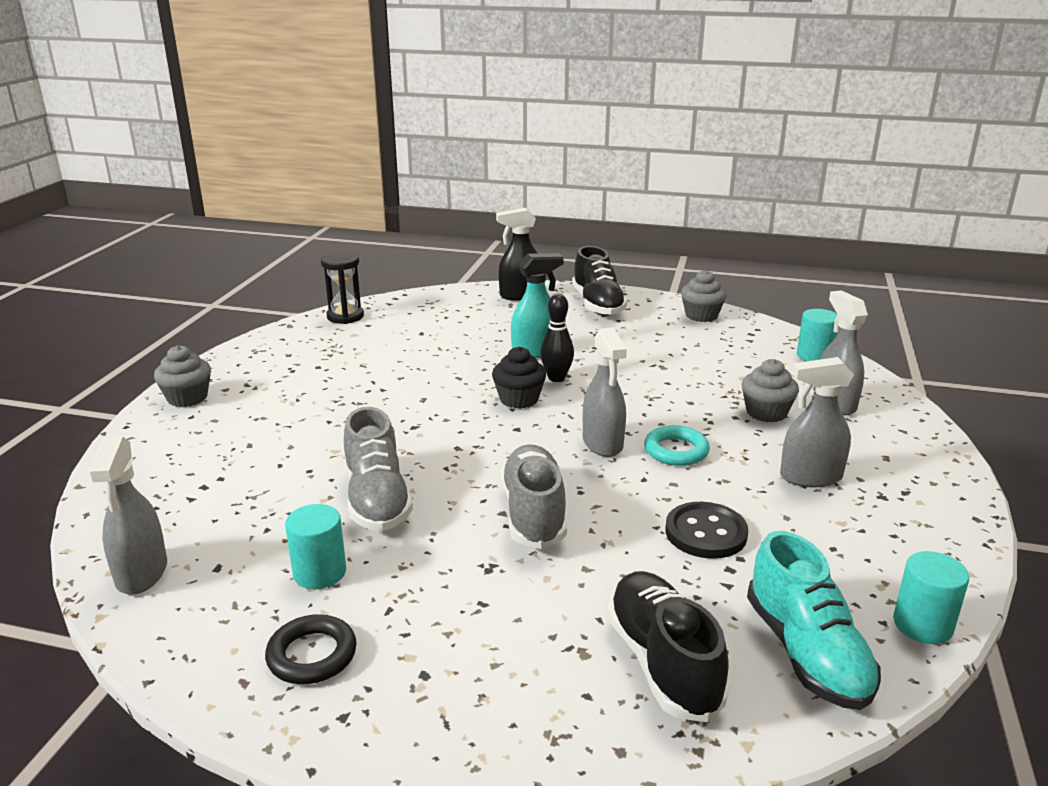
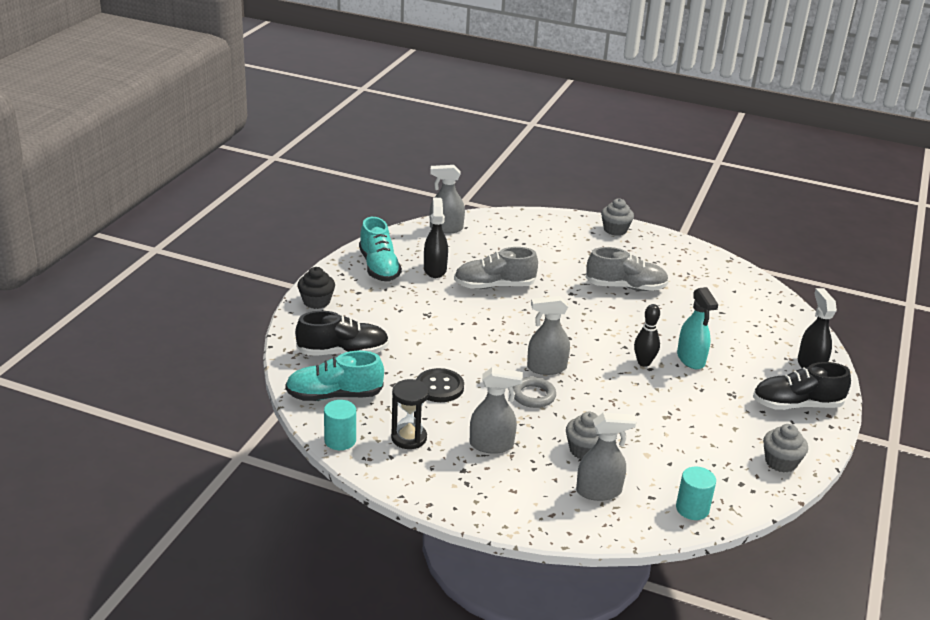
camera: 95 degrees right, 5 degrees up
black ring [265,614,357,684] -> turquoise shoe [359,217,402,282]
turquoise cylinder [285,504,346,589] -> black spray bottle [424,198,448,278]
black hourglass [321,252,364,324] -> black hourglass moved to [391,379,429,449]
black cupcake [492,347,546,409] -> black cupcake moved to [297,267,335,309]
grey shoe [501,444,567,549] -> grey shoe moved to [586,247,669,291]
turquoise ring [644,425,710,466] -> grey ring [513,377,556,408]
grey spray bottle [780,357,854,487] -> grey spray bottle turned 90 degrees clockwise [470,367,523,454]

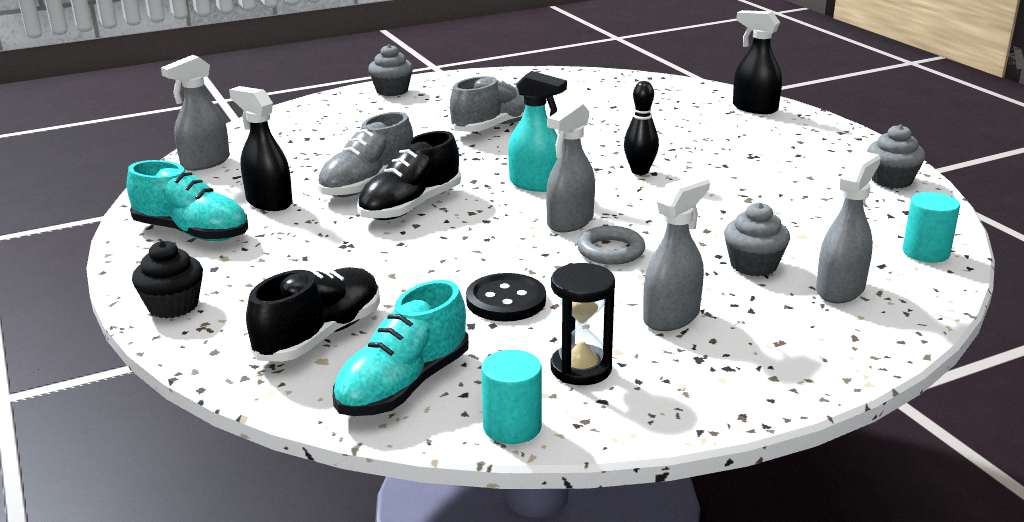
camera: 45 degrees left, 5 degrees down
turquoise spray bottle [677,287,718,369] -> turquoise spray bottle moved to [508,71,567,192]
black shoe [753,362,851,410] -> black shoe moved to [357,131,461,220]

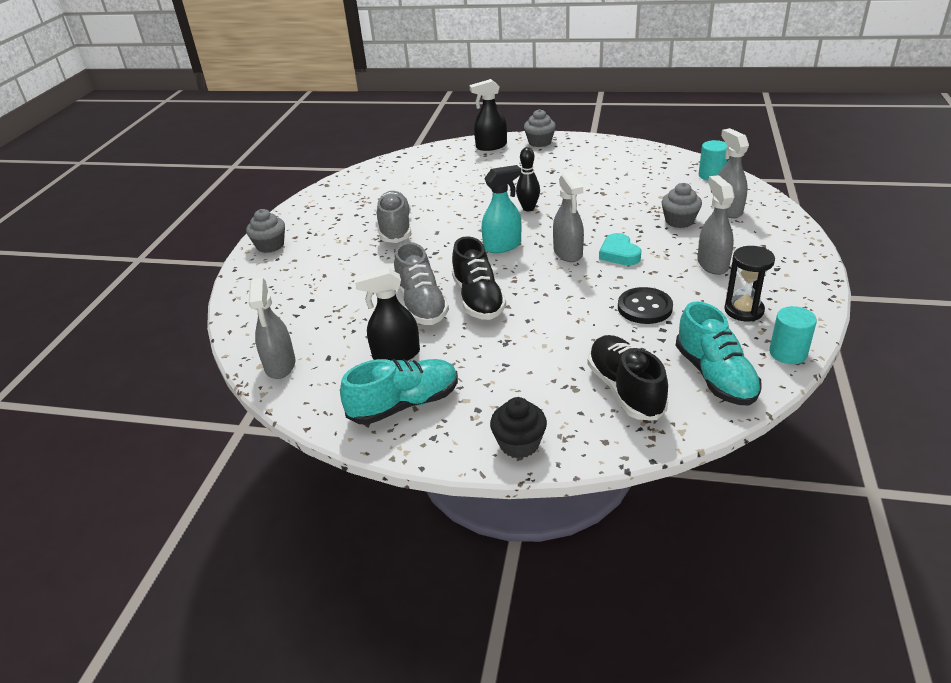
camera: 50 degrees left, 10 degrees up
grey ring [577,226,645,265] -> turquoise heart [599,233,641,265]
grey cupcake [867,124,925,189] -> grey cupcake moved to [524,109,556,147]

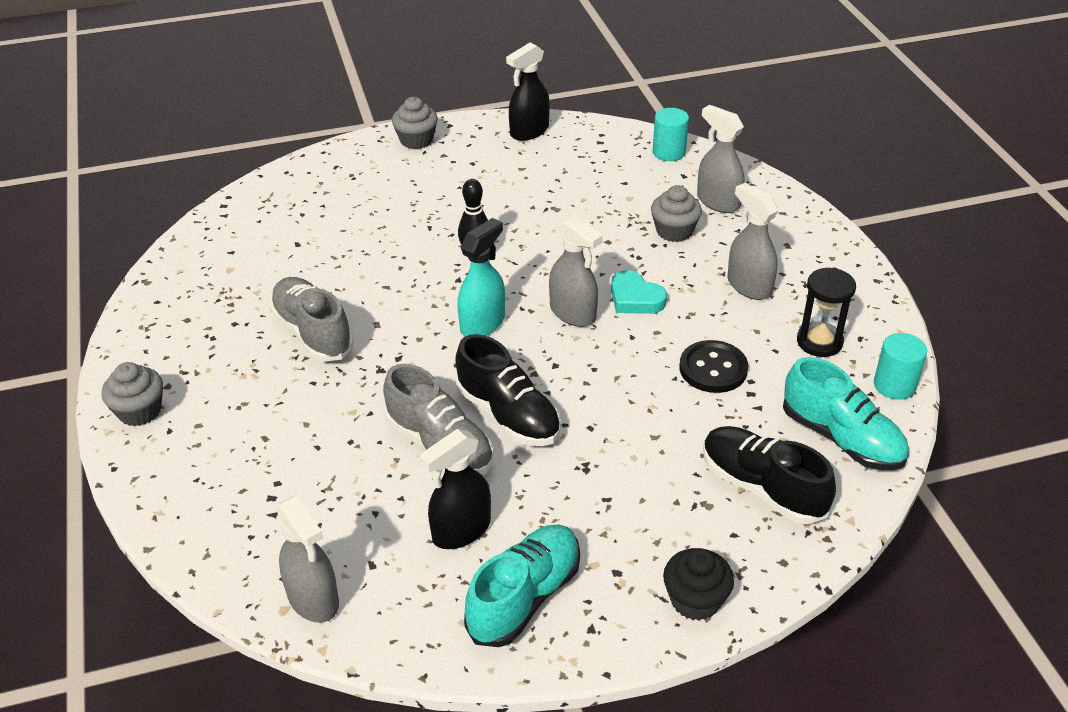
camera: 30 degrees left, 5 degrees up
black spray bottle [469,79,507,151] -> black spray bottle moved to [506,43,550,141]

